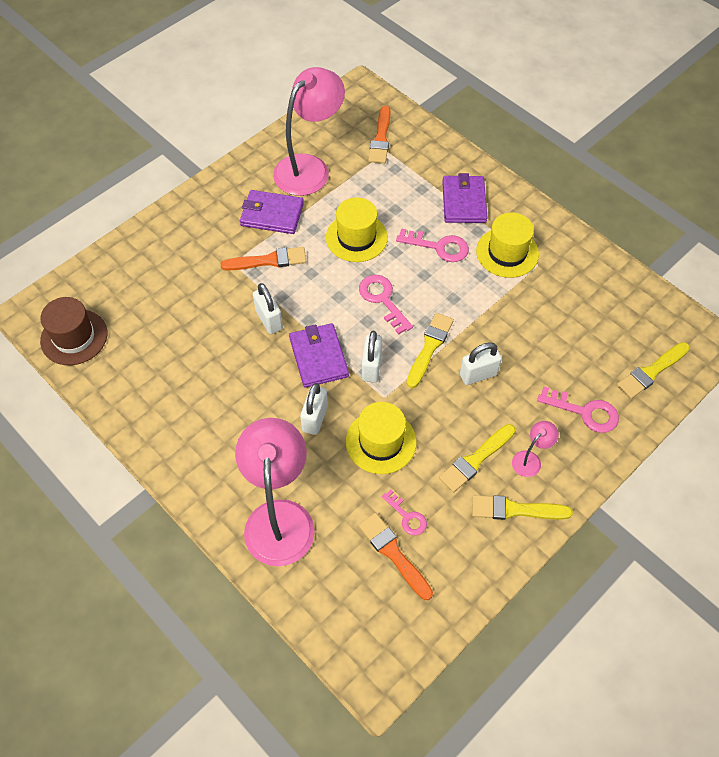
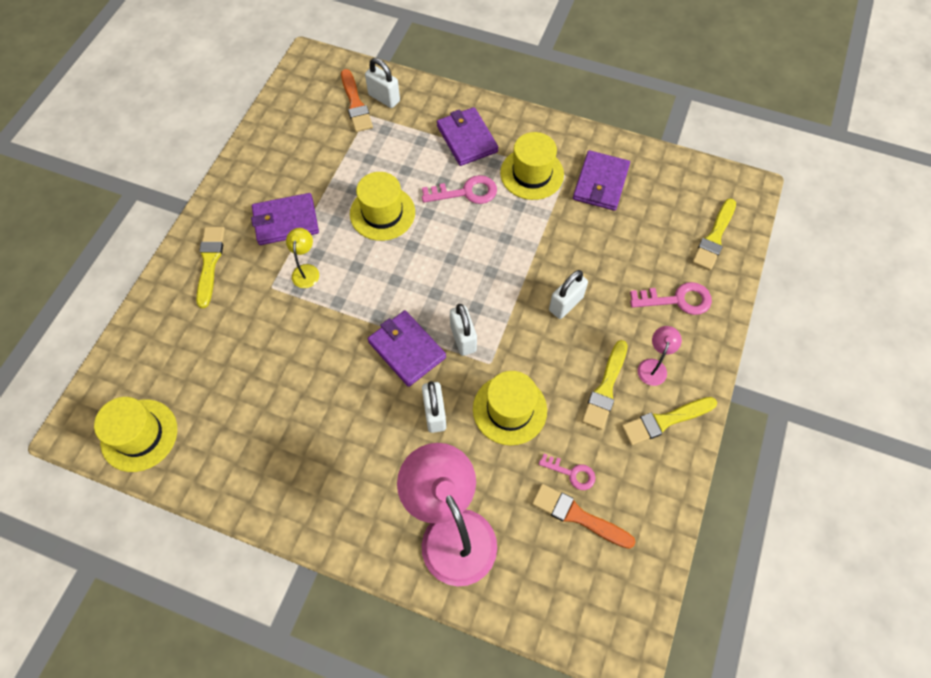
camera: 25 degrees left, 5 degrees up
brown hat [40,297,107,365] -> yellow hat [94,397,177,472]
orange brush [221,247,306,271] -> yellow lamp [286,228,319,288]
white padlock [253,283,283,334] -> white padlock moved to [365,58,400,108]
pink lamp [273,67,345,196] -> none
pink key [359,275,413,335] -> none
yellow brush [407,313,454,388] -> yellow brush moved to [196,227,225,308]
none -> purple wallet [573,150,630,211]

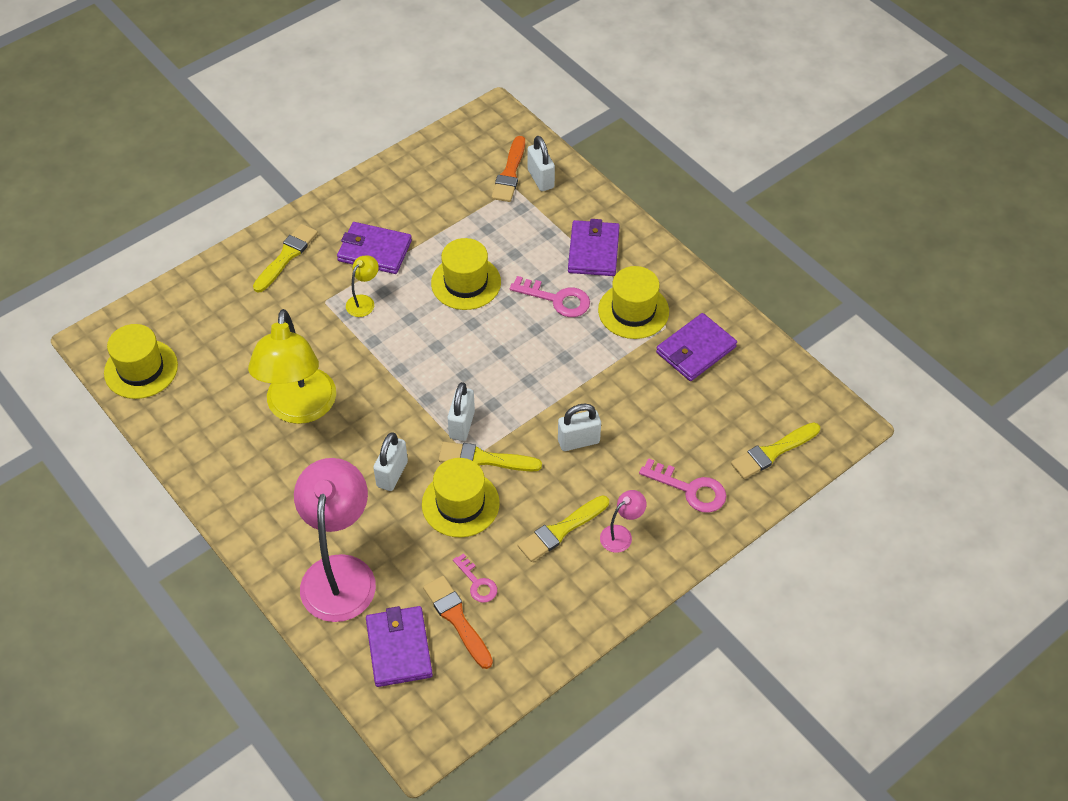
camera: 30 degrees right, 10 degrees down
purple wallet [368,310,446,387] -> purple wallet moved to [366,606,433,687]
yellow brush [621,397,717,445] -> yellow brush moved to [439,442,542,472]
none -> yellow lamp [248,309,336,424]

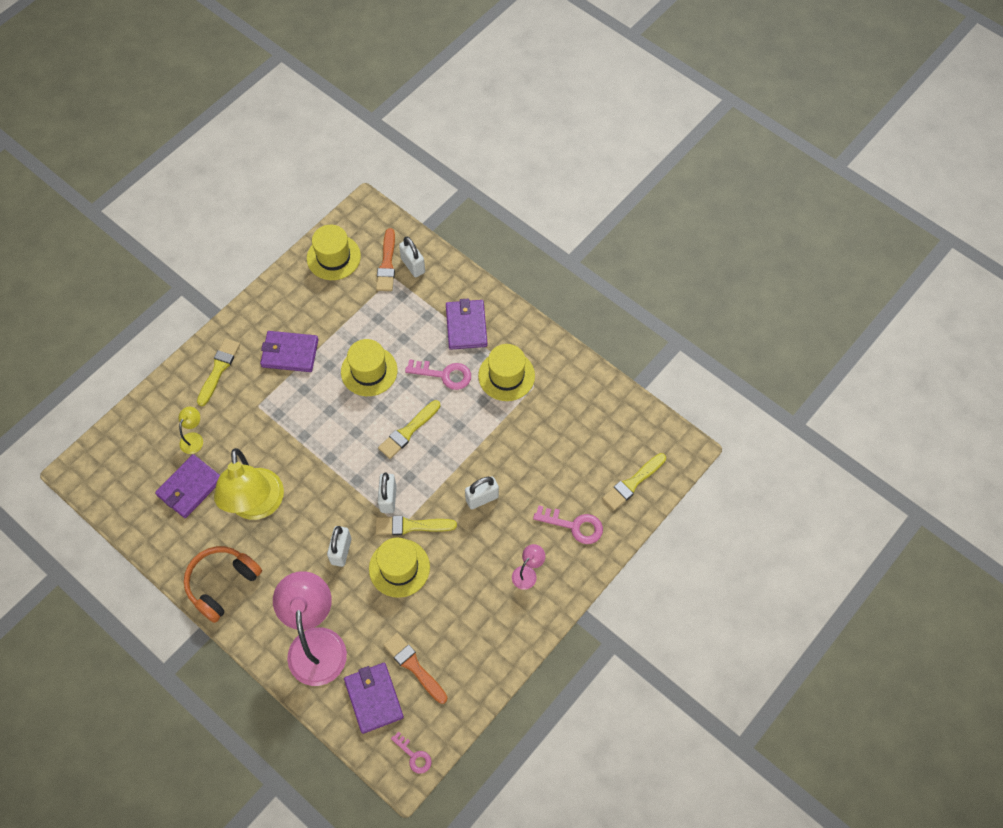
camera: 10 degrees left, 10 degrees up
yellow hat [104,324,178,399] -> yellow hat moved to [307,225,361,280]
yellow lamp [346,255,379,317] -> yellow lamp moved to [178,407,203,454]
pink key [453,553,497,603] -> pink key moved to [391,731,432,774]
yellow brush [518,495,609,562] -> yellow brush moved to [378,400,441,459]
purple wallet [656,313,737,381] -> purple wallet moved to [155,454,220,518]
none -> orange headphones [184,546,262,623]

